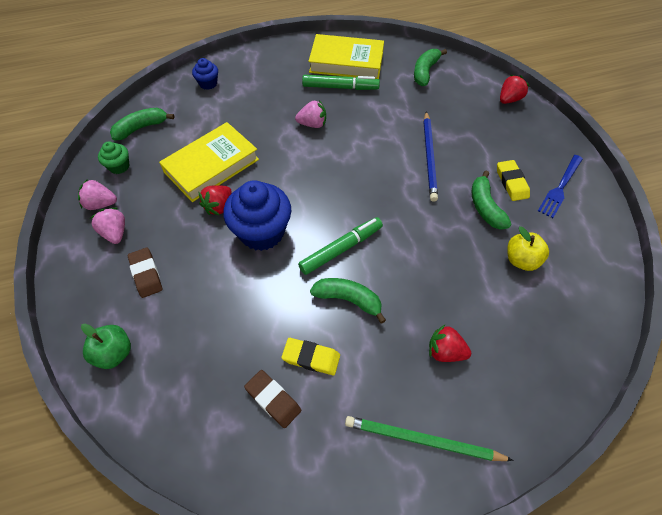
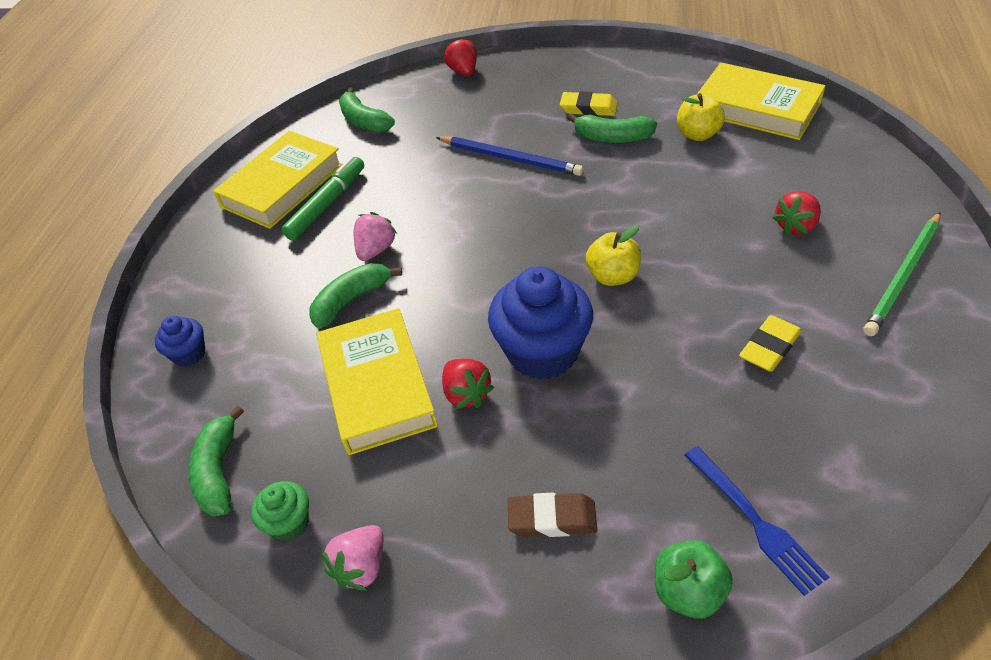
camera: 60 degrees left, 10 degrees down
pink strawberry [91,208,125,244] -> none
brown eraser [244,370,301,428] -> none
green marker [298,217,383,275] -> yellow apple [586,225,641,286]
green banana [310,278,386,324] -> green banana moved to [309,263,402,329]
blue fork [538,155,583,218] -> blue fork moved to [685,446,829,596]
none -> yellow book [696,62,825,140]

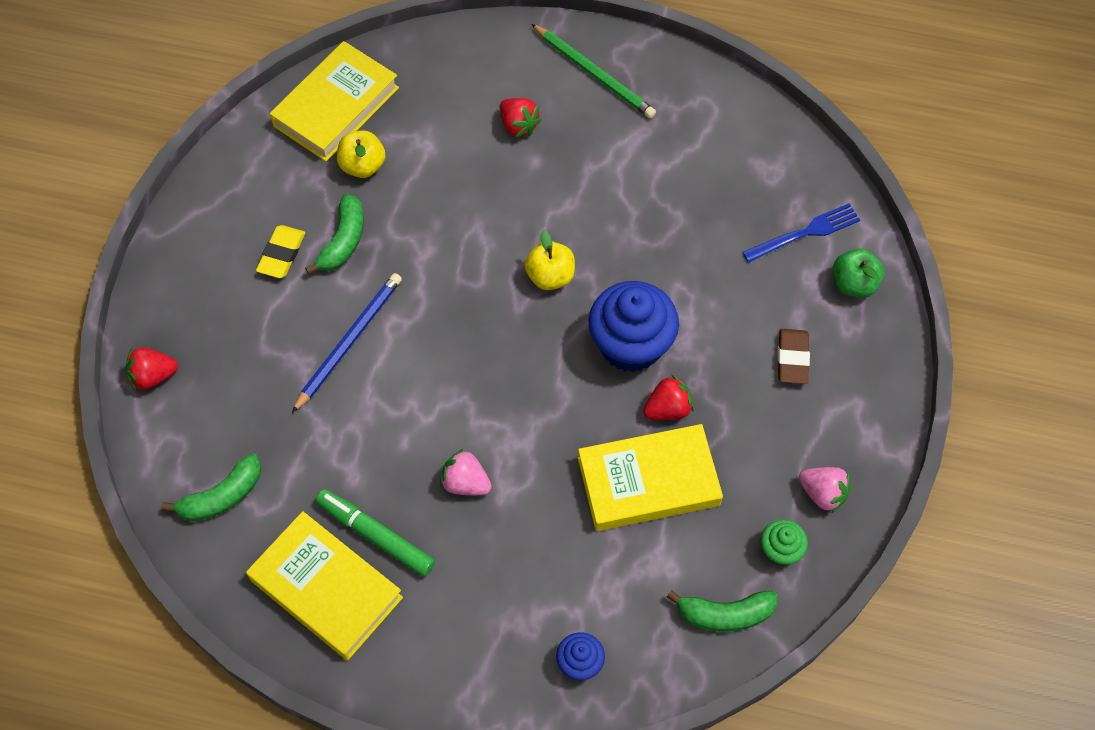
camera: 90 degrees left, 15 degrees up
green banana [309,263,402,329] -> none
yellow eraser [739,315,802,372] -> none

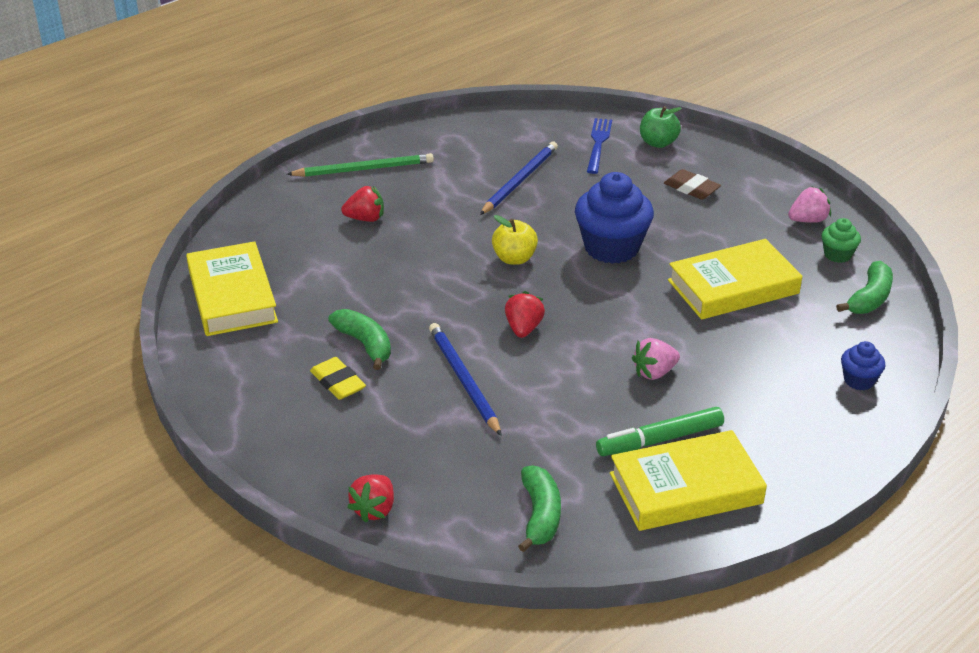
camera: 55 degrees left, 25 degrees down
yellow apple [337,130,385,178] -> none
yellow book [578,424,723,531] -> yellow book turned 45 degrees clockwise [668,239,803,320]
red strawberry [643,375,694,420] -> red strawberry moved to [505,291,545,338]
none -> blue pencil [480,142,558,215]

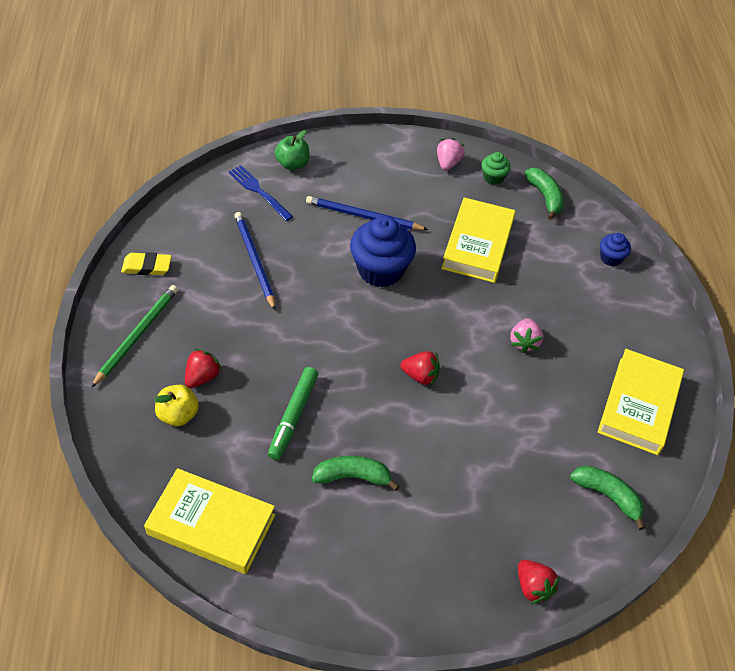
camera: 55 degrees left, 15 degrees up
yellow eraser [310,357,366,400] -> yellow eraser moved to [121,252,172,275]
blue pencil [429,323,502,436] -> blue pencil moved to [306,196,428,230]
yellow apple [492,215,538,265] -> yellow apple moved to [154,385,199,426]
red strawberry [505,291,545,338] -> red strawberry turned 150 degrees clockwise [401,351,440,385]
green marker [596,407,724,456] -> green marker moved to [268,367,318,460]
brown eraser [664,169,721,200] -> none

